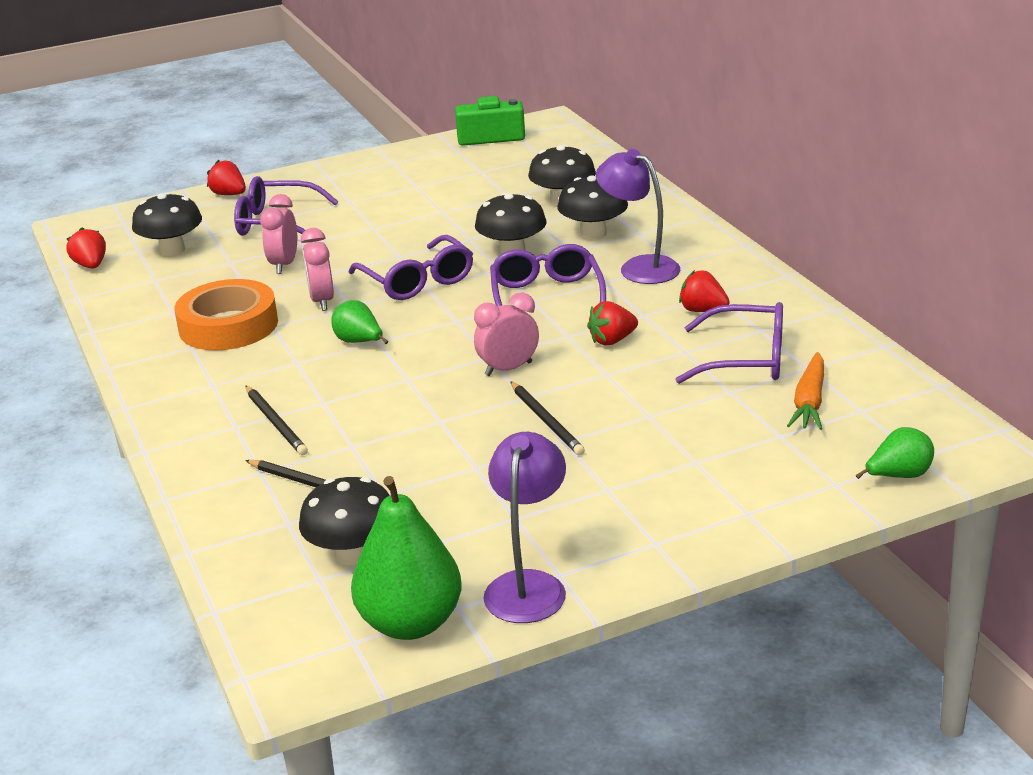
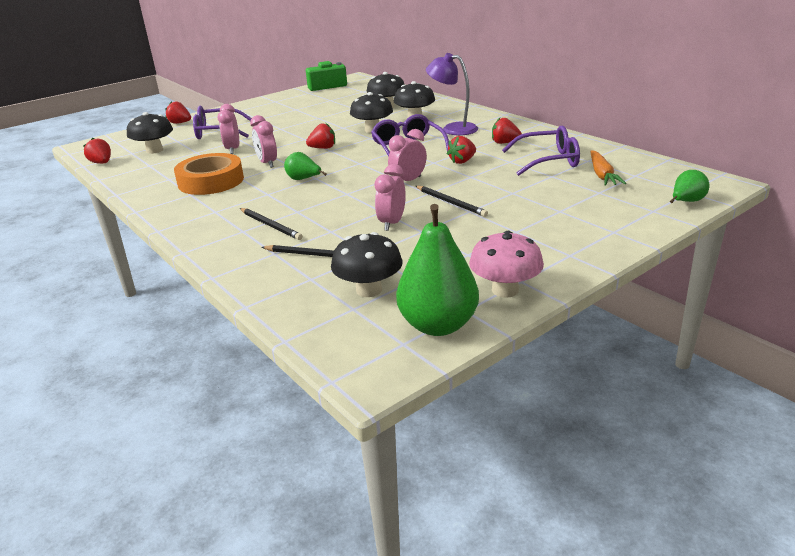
camera: 15 degrees left, 0 degrees up
purple glasses [349,235,473,300] -> red strawberry [306,123,335,149]
purple lamp [483,432,566,623] -> pink mushroom [469,231,544,298]
none -> pink clock [375,164,406,231]

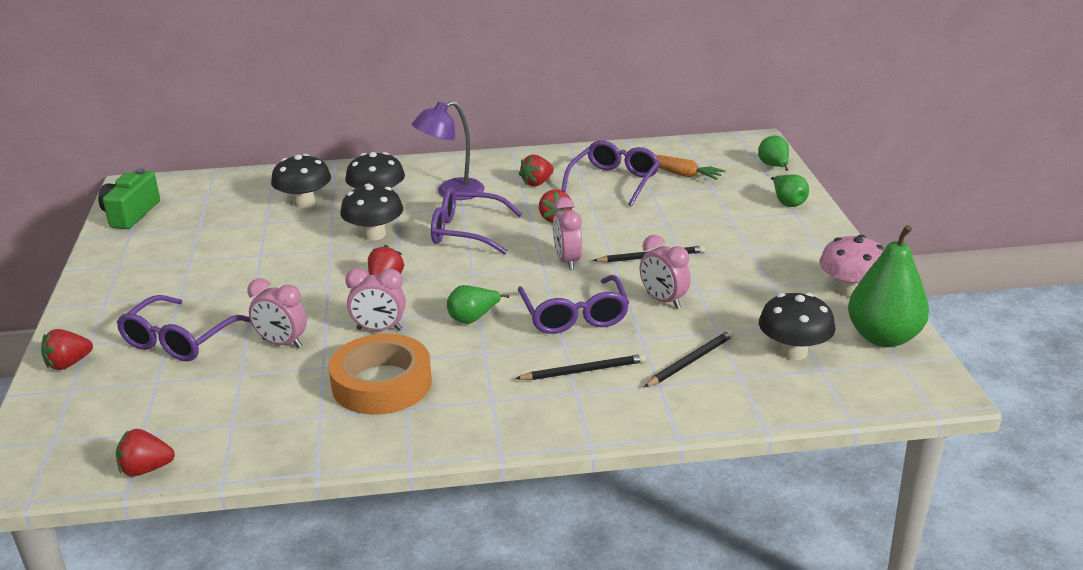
camera: 60 degrees left, 0 degrees up
black mushroom [127,112,173,154] -> none
none -> purple glasses [518,275,629,334]
none -> green pear [771,174,809,207]

